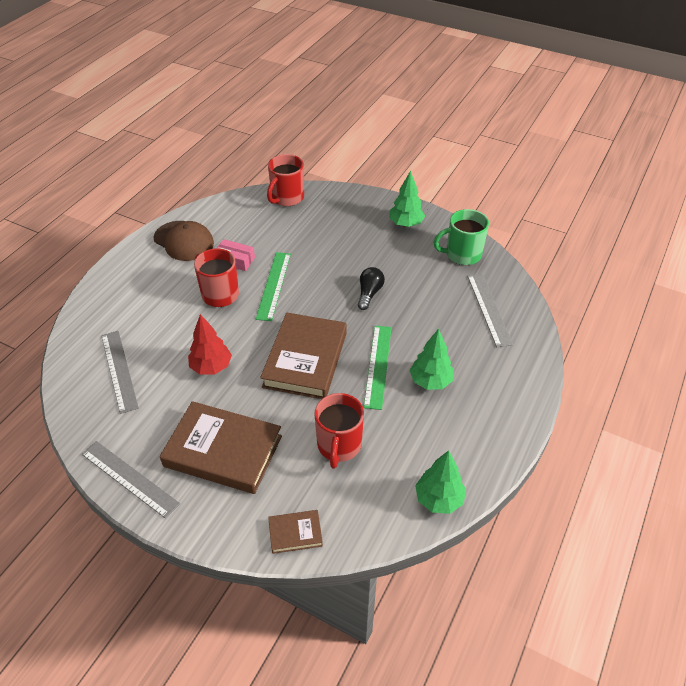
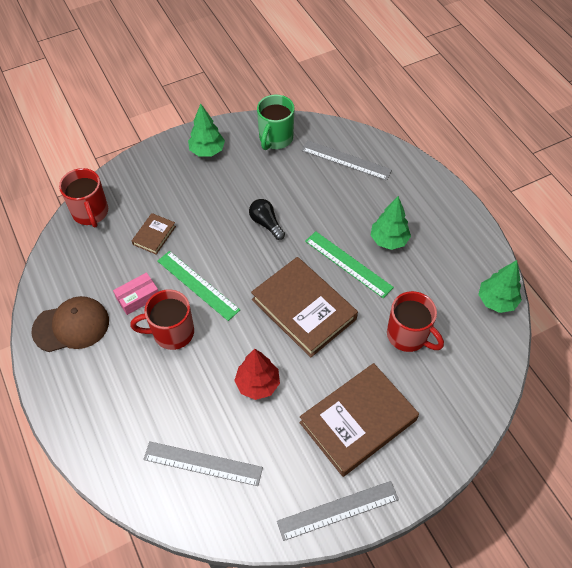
camera: 55 degrees left, 10 degrees up
brown book [268,510,323,554] -> brown book moved to [132,213,176,255]

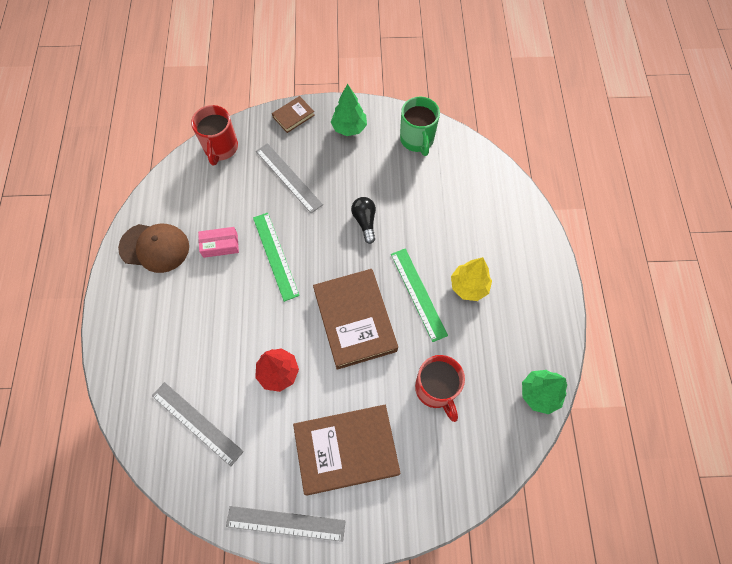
camera: 25 degrees right, 10 degrees up
red mug [130,289,194,350] -> none
brown book [132,213,176,255] -> brown book moved to [272,96,315,133]
green mug [257,95,295,150] -> green mug turned 60 degrees counterclockwise [400,97,440,156]
grey ruler [302,140,392,181] -> grey ruler moved to [256,143,323,213]
green tree [371,196,411,250] -> yellow tree [451,257,492,301]

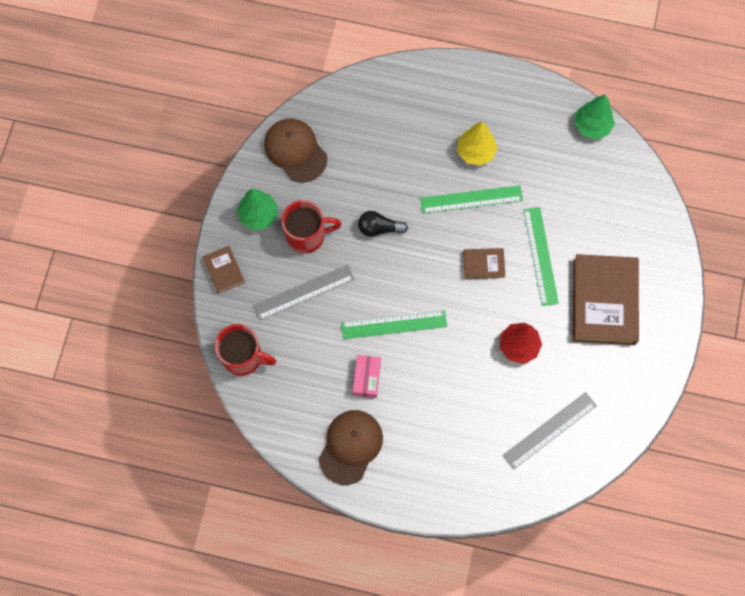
camera: 75 degrees left, 5 degrees up
grey ruler [226,506,346,542] -> none
brown book [313,269,398,370] -> brown book [463,248,505,279], size x0.47
green mug [400,97,440,156] -> brown cap [264,118,327,183]
red mug [415,355,465,422] -> red mug moved to [281,200,342,254]
none -> green ruler [524,207,559,306]

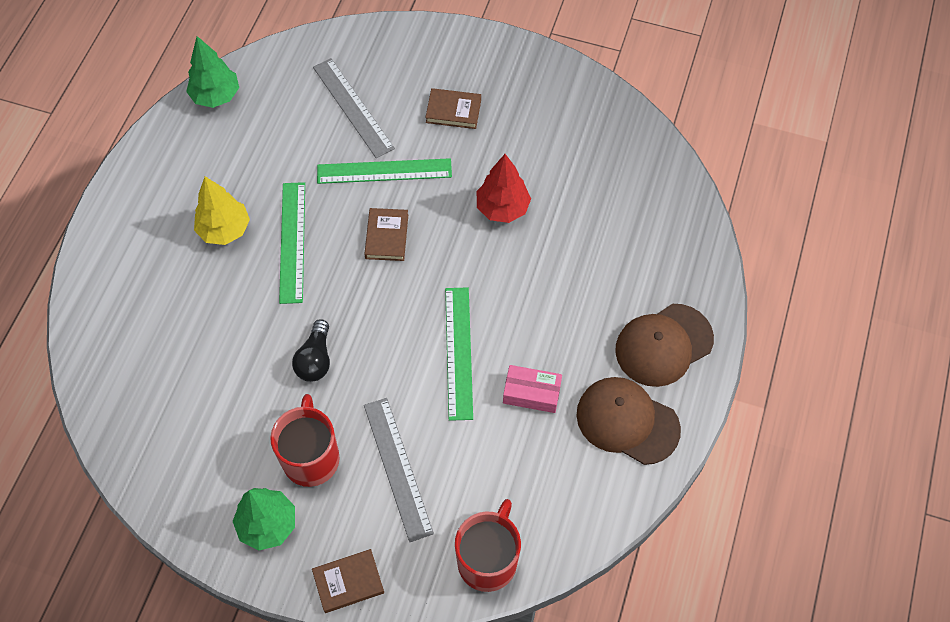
camera: 85 degrees left, 10 degrees down
brown cap [264,118,327,183] -> brown cap moved to [615,304,714,387]
grey ruler [502,392,597,470] -> grey ruler moved to [313,58,395,158]
brown book [573,254,639,345] -> brown book [425,88,481,129], size x0.47

